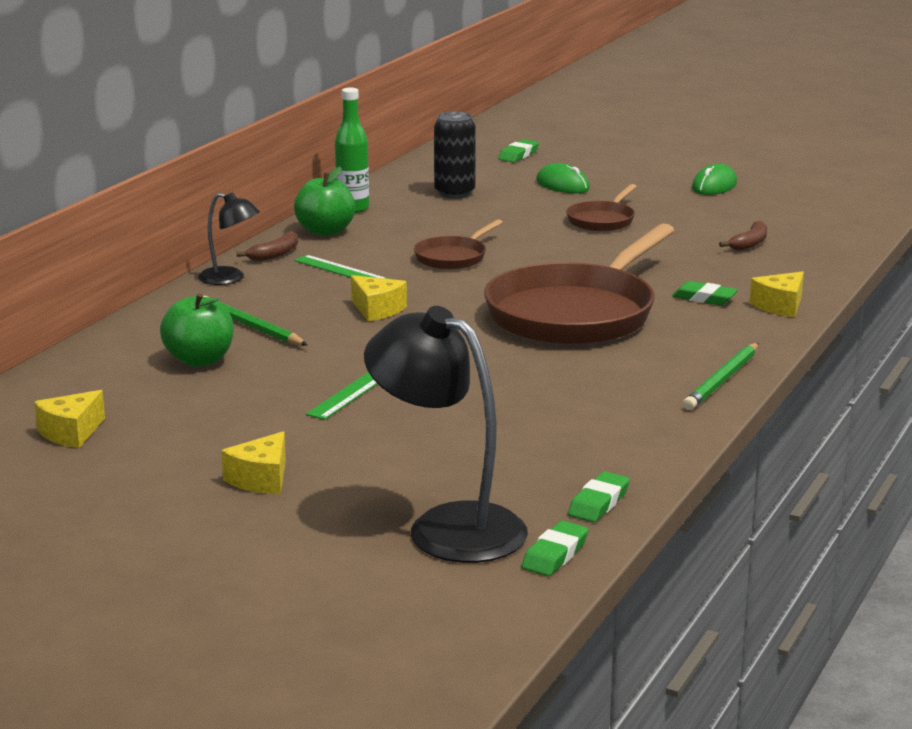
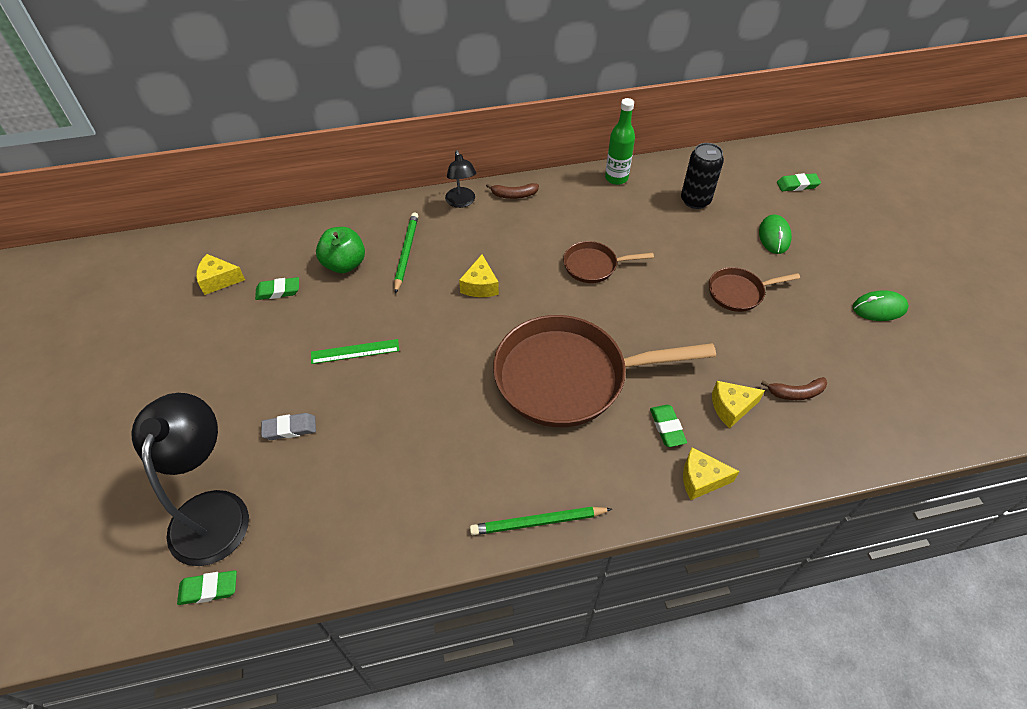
camera: 50 degrees right, 30 degrees up
yellow cheese [221,431,286,494] -> yellow cheese moved to [712,381,765,429]
green apple [294,167,356,236] -> none
green ruler [294,255,388,279] -> none
green eraser [568,471,630,522] -> green eraser moved to [255,277,299,300]
none -> grey eraser [261,413,316,440]

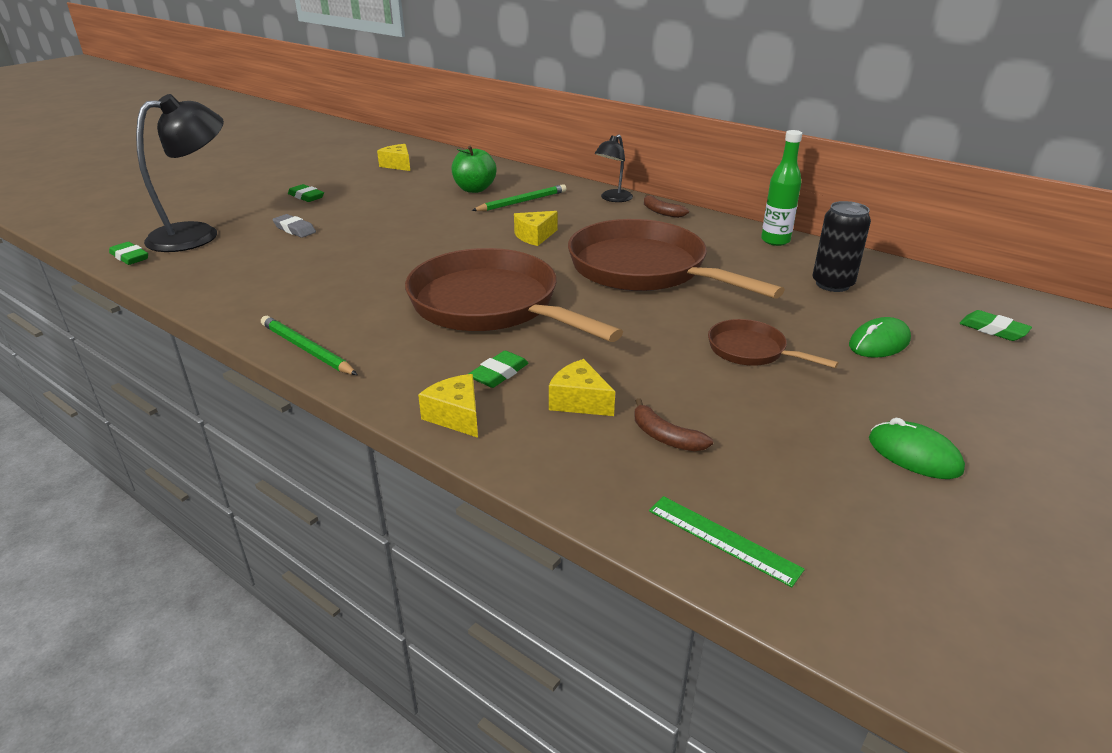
camera: 50 degrees right, 20 degrees down
green eraser [255,277,299,300] -> green eraser moved to [288,184,324,202]
green ruler [311,339,399,364] -> green ruler moved to [649,496,805,587]
brown pan [563,241,654,283] -> brown pan [568,219,785,299], size x2.15

